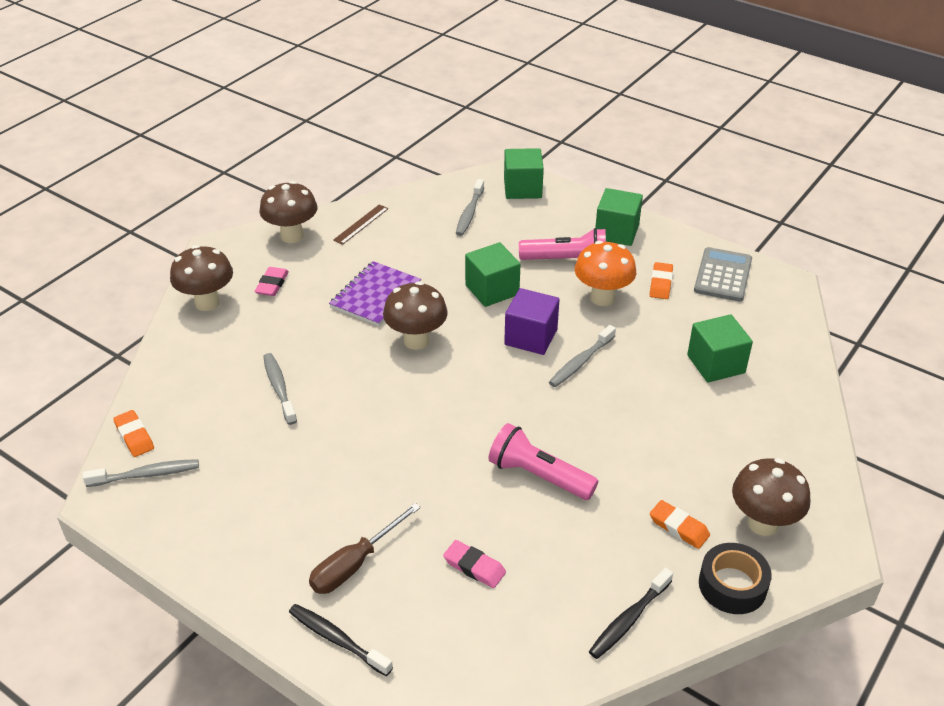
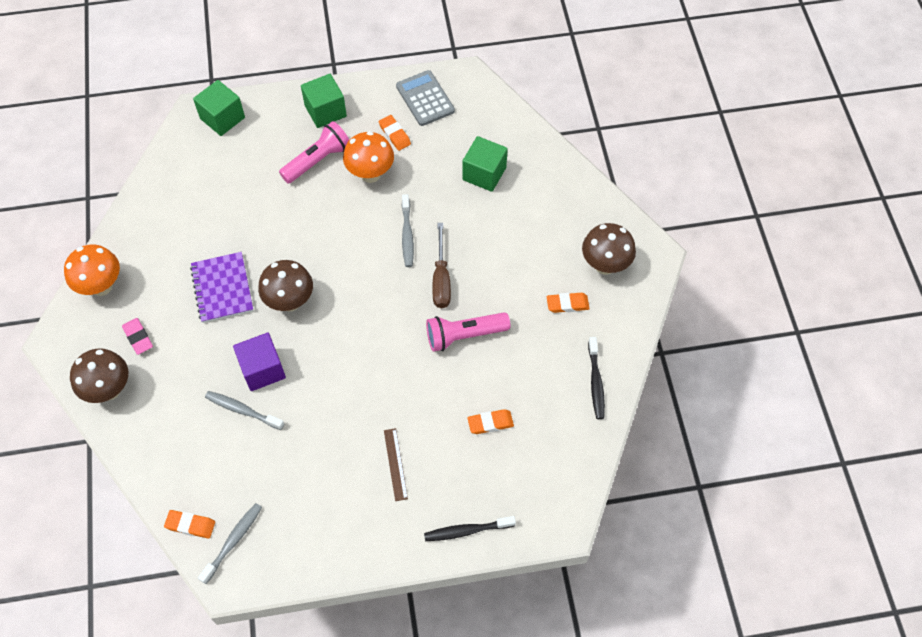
camera: 45 degrees left, 20 degrees up
brown mushroom [260,181,317,243] -> orange mushroom [64,244,120,296]
brown screwdriver [309,503,421,594] -> brown screwdriver moved to [432,223,451,308]
brown ruler [333,204,389,245] -> brown ruler moved to [384,428,408,501]
pink eraser [443,540,506,588] -> orange eraser [467,409,514,434]
grey toothbrush [456,179,484,236] -> none
green cube [465,242,521,307] -> none
purple cube [504,288,560,355] -> purple cube moved to [233,333,286,391]
black tape [699,543,772,614] -> none

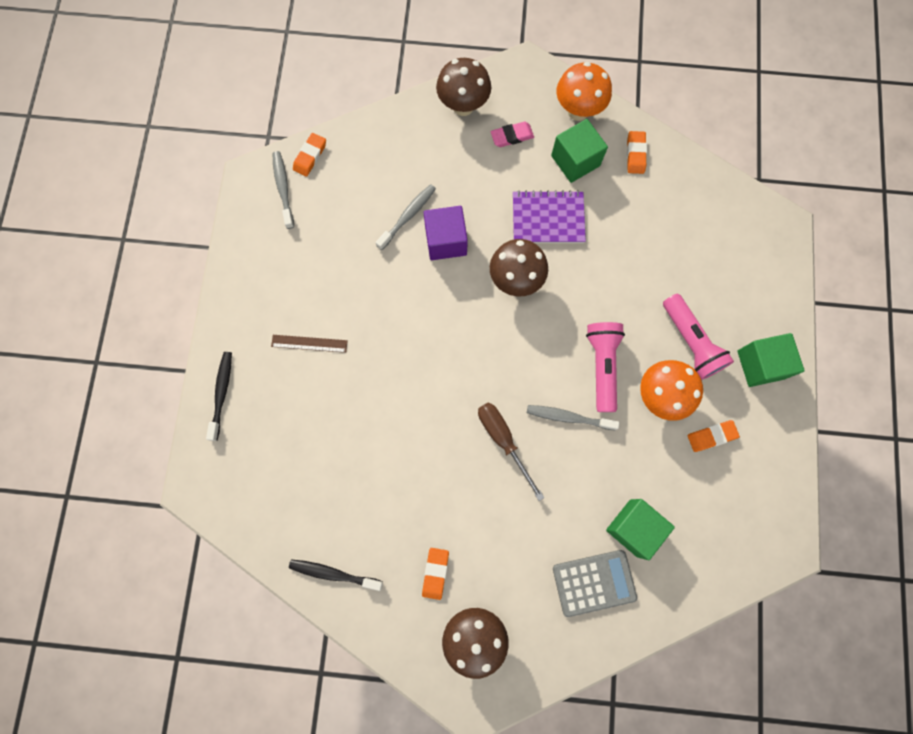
camera: 105 degrees right, 15 degrees up
green cube [193,80,245,136] -> green cube moved to [551,119,608,183]
grey toothbrush [198,503,262,584] -> grey toothbrush turned 150 degrees counterclockwise [272,151,294,229]
grey calculator [396,70,455,126] -> grey calculator moved to [553,550,637,617]
pink flashlight [426,312,510,352] -> pink flashlight moved to [586,322,625,412]
brown screwdriver [432,223,451,308] -> brown screwdriver turned 45 degrees clockwise [478,403,545,501]
orange eraser [467,409,514,434] -> orange eraser moved to [627,131,647,174]

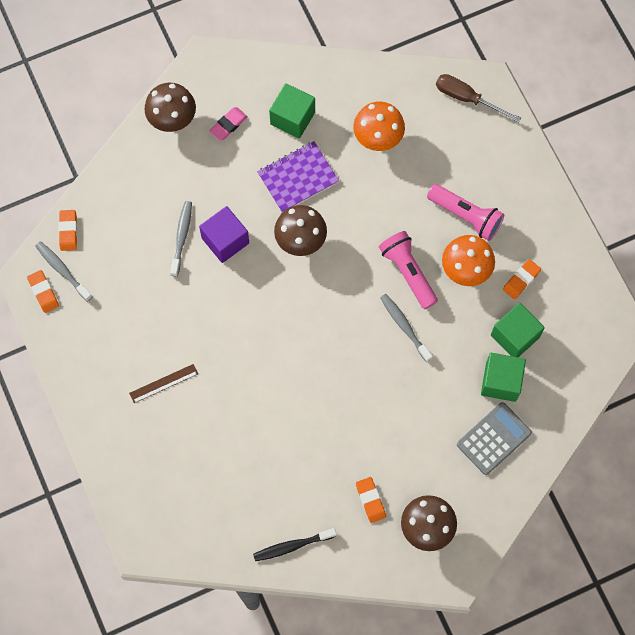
camera: 30 degrees left, 5 degrees down
black toothbrush [206,352,232,441] -> none
brown screwdriver [478,403,545,501] -> brown screwdriver moved to [436,74,521,122]
grey toothbrush [527,405,619,431] -> grey toothbrush turned 75 degrees clockwise [380,294,433,362]
orange mushroom [557,62,612,121] -> orange mushroom moved to [353,101,405,151]
orange eraser [627,131,647,174] -> orange eraser moved to [27,270,59,313]
green cube [737,333,805,387] -> green cube moved to [491,303,545,357]

